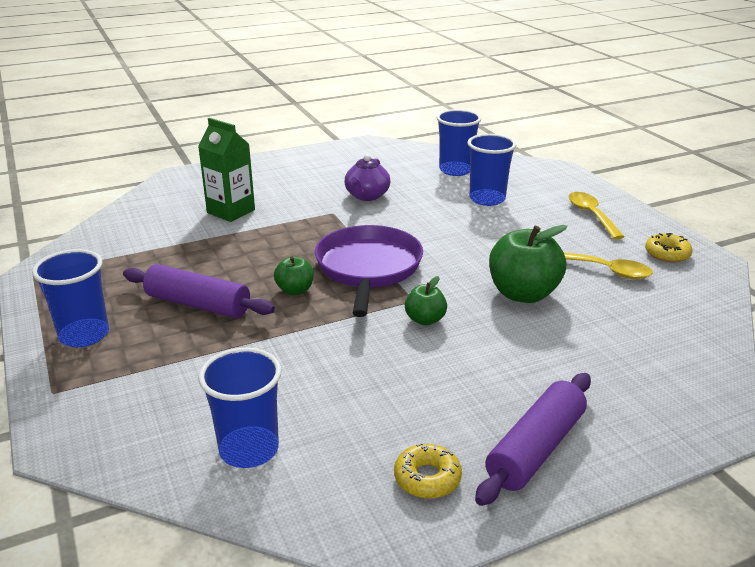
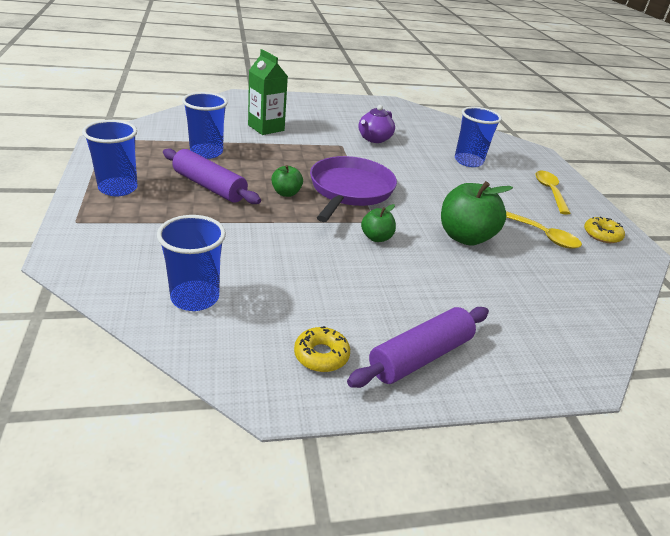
camera: 10 degrees right, 5 degrees up
blue cup [436,109,481,176] -> blue cup moved to [182,92,228,159]

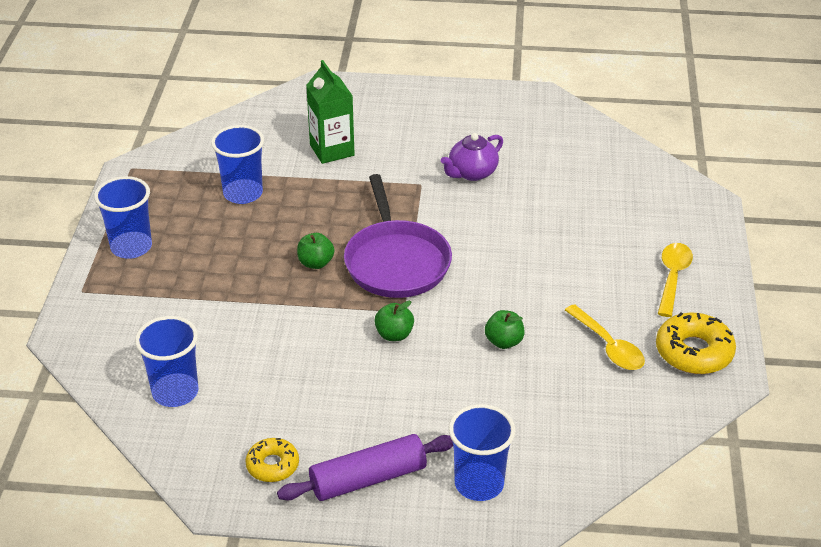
camera: 20 degrees right, 5 degrees up
purple rolling pin [163,148,261,204] -> none
purple pan [310,156,397,222] -> purple pan turned 135 degrees clockwise [344,174,452,298]
green apple [441,181,513,246] -> green apple [485,310,525,349], size x0.53
blue cup [455,107,502,167] -> blue cup moved to [449,404,516,501]
yellow donut [584,217,625,243] -> yellow donut [656,312,736,374], size x1.60

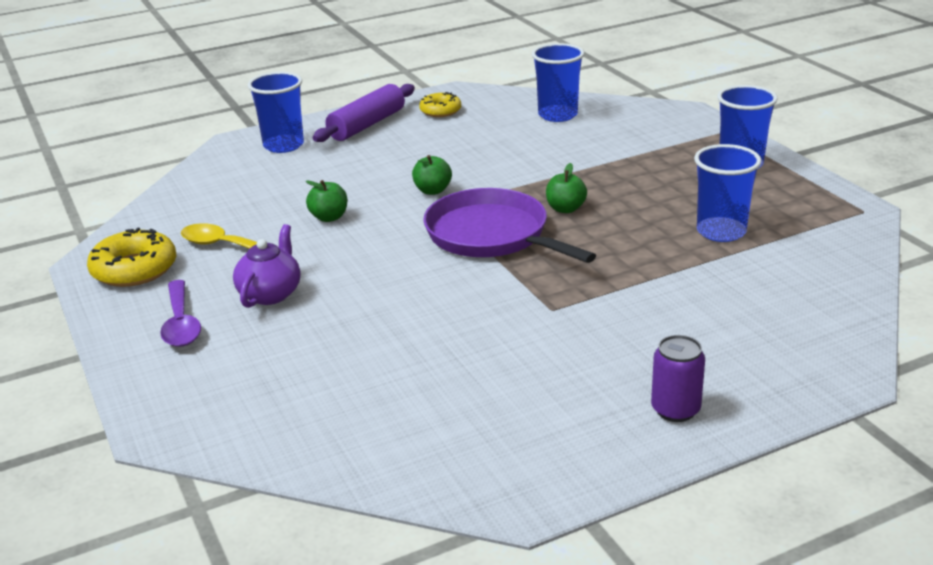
camera: 150 degrees right, 10 degrees down
green carton [306,60,355,164] -> none
purple teapot [441,133,503,181] -> purple teapot moved to [233,224,301,308]
yellow spoon [658,243,693,317] -> purple spoon [160,280,201,347]
none -> purple can [651,335,705,422]

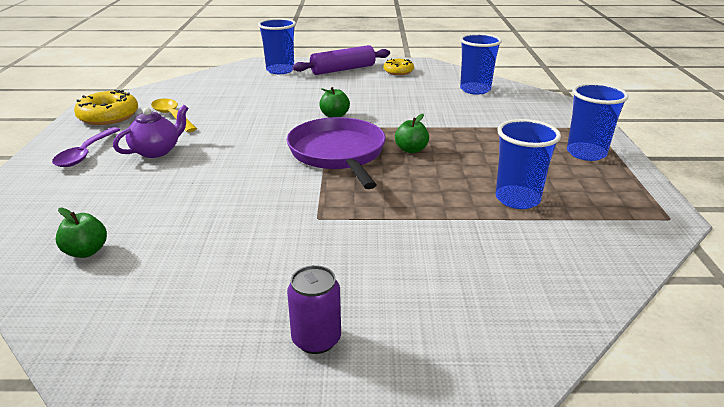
camera: 25 degrees right, 0 degrees up
green apple [306,180,347,222] -> green apple moved to [56,208,107,258]

